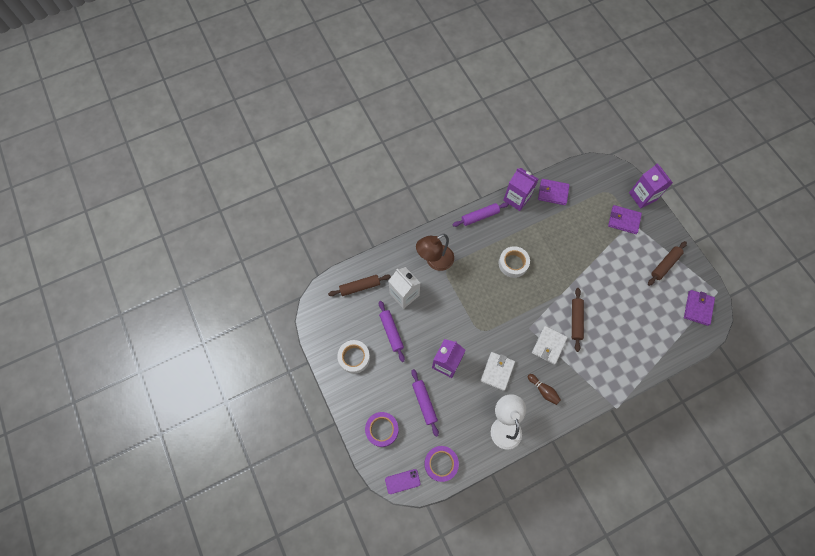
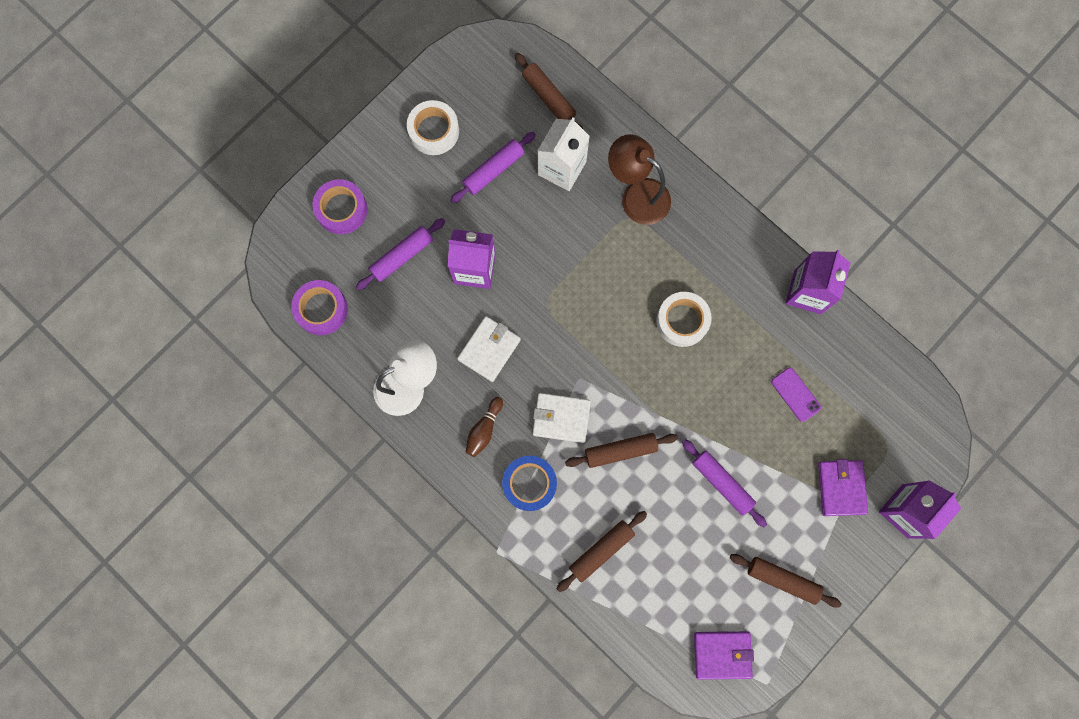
camera: 70 degrees right, 10 degrees up
purple phone [385,469,421,494] -> purple phone moved to [771,368,821,422]
purple rolling pin [452,202,509,227] -> purple rolling pin moved to [682,439,767,527]
white wallet [480,352,515,391] -> white wallet turned 60 degrees counterclockwise [457,316,521,382]
purple wallet [538,179,570,205] -> none
none -> blue tape [502,456,557,511]
none -> brown rolling pin [557,511,647,592]

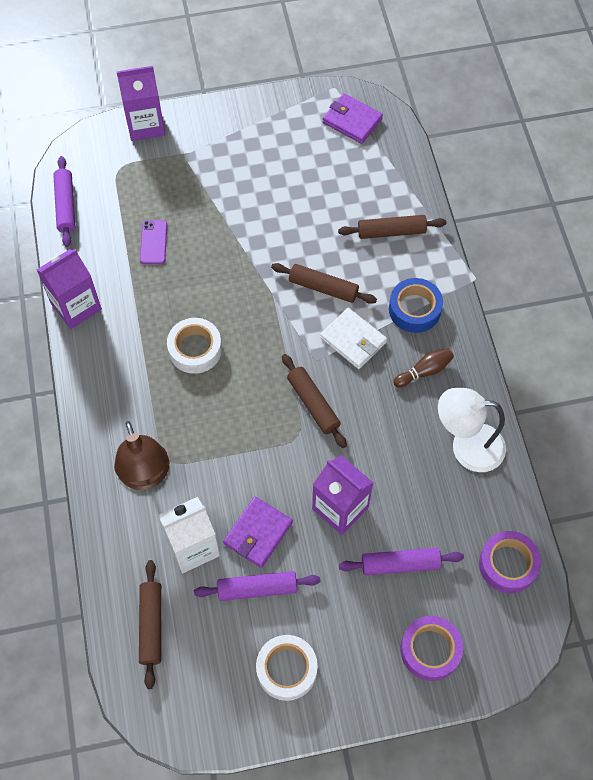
camera: 145 degrees left, 15 degrees down
white wallet [457,316,521,382] -> none
purple rolling pin [682,439,767,527] -> purple rolling pin moved to [53,156,75,247]
brown rolling pin [730,554,842,608] -> brown rolling pin moved to [282,354,347,448]
purple wallet [818,459,868,516] -> purple wallet moved to [223,497,293,568]

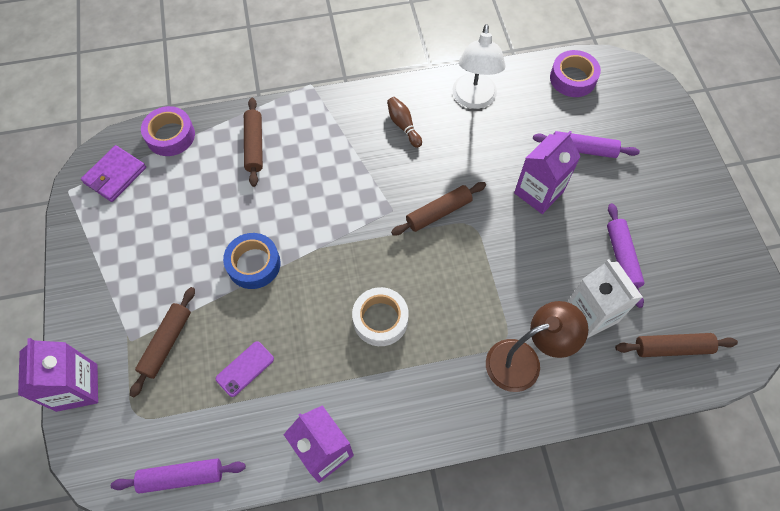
camera: 90 degrees left, 0 degrees up
purple phone [140,220,167,264] -> purple phone turned 45 degrees counterclockwise [216,341,274,397]
purple wallet [223,497,293,568] -> none
white tape [256,635,318,701] -> none
brown rolling pin [271,263,377,304] -> brown rolling pin moved to [130,287,195,397]
white wallet [320,308,387,369] -> none
purple rolling pin [339,548,464,575] -> purple rolling pin turned 75 degrees counterclockwise [533,131,640,158]
blue tape [389,278,443,333] -> blue tape moved to [223,233,281,289]
purple tape [400,616,463,681] -> purple tape moved to [141,106,195,156]

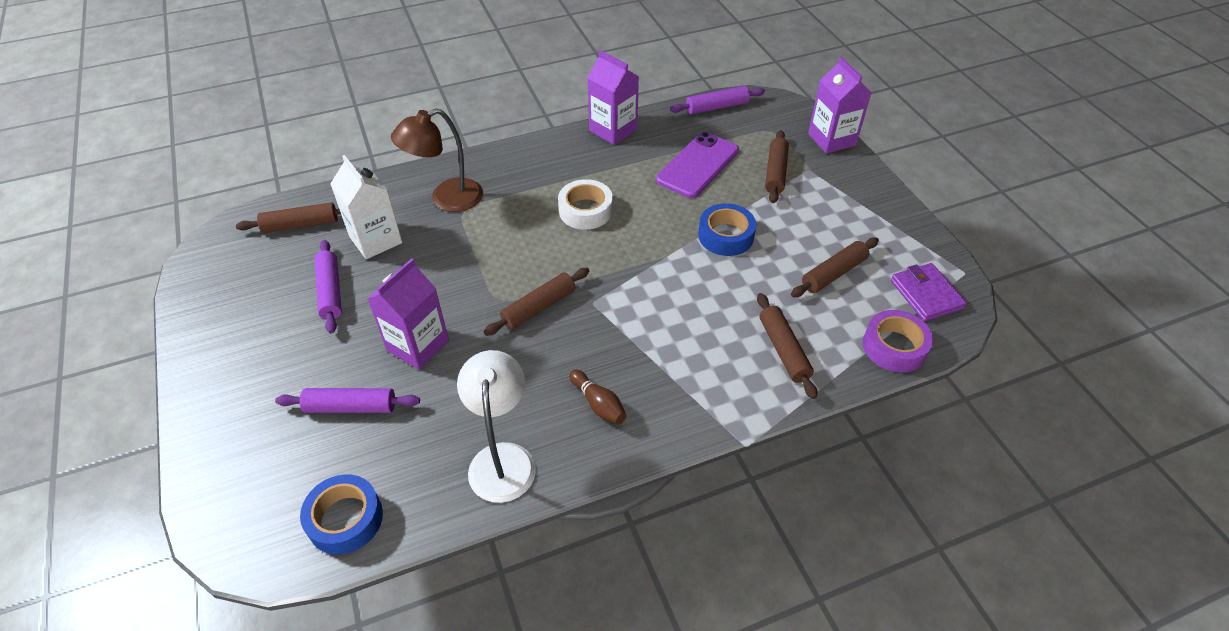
camera: 170 degrees right, 15 degrees down
purple wallet [81,145,146,202] -> purple wallet turned 45 degrees counterclockwise [891,263,967,321]
purple phone [216,341,274,397] -> purple phone [656,132,739,198], size x1.85
purple tape [550,50,601,97] -> blue tape [300,474,383,555]
none -> brown rolling pin [791,238,879,297]

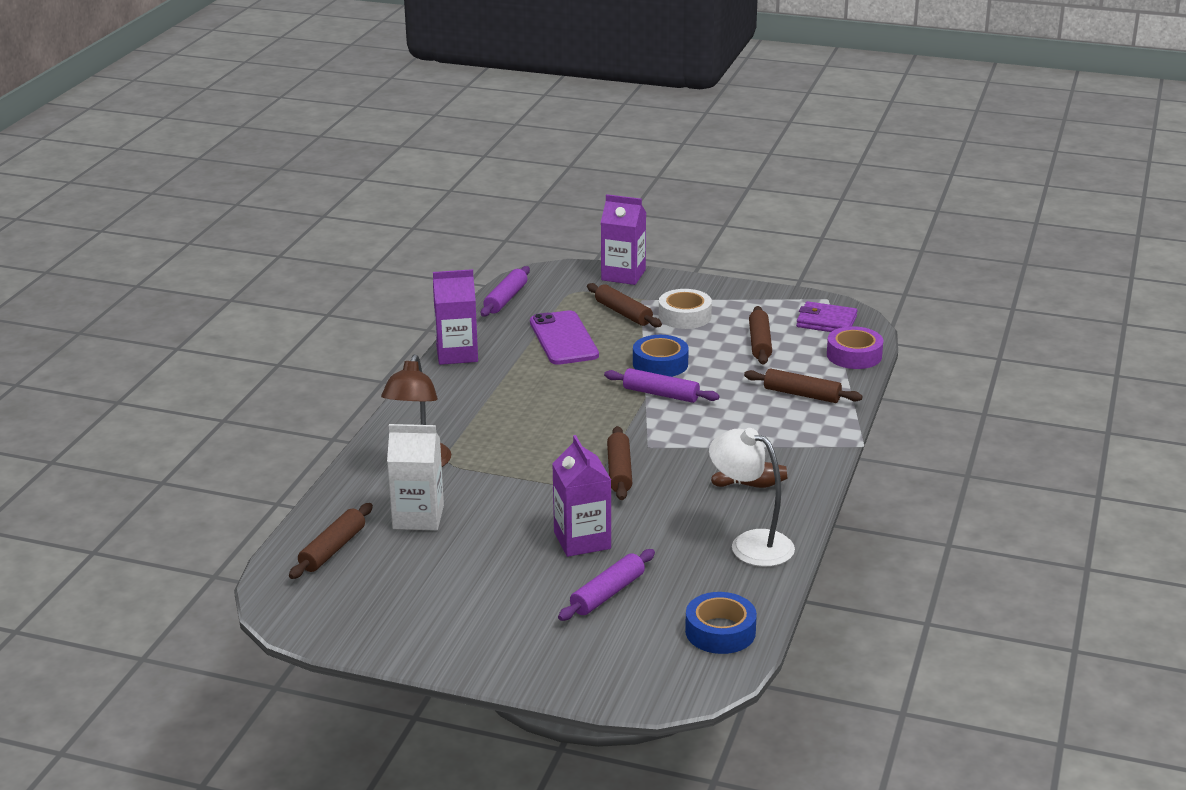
camera: 50 degrees left, 20 degrees down
purple rolling pin [315,240,342,333] -> purple rolling pin moved to [604,368,719,403]
white tape [558,179,613,230] -> white tape moved to [659,289,712,329]

